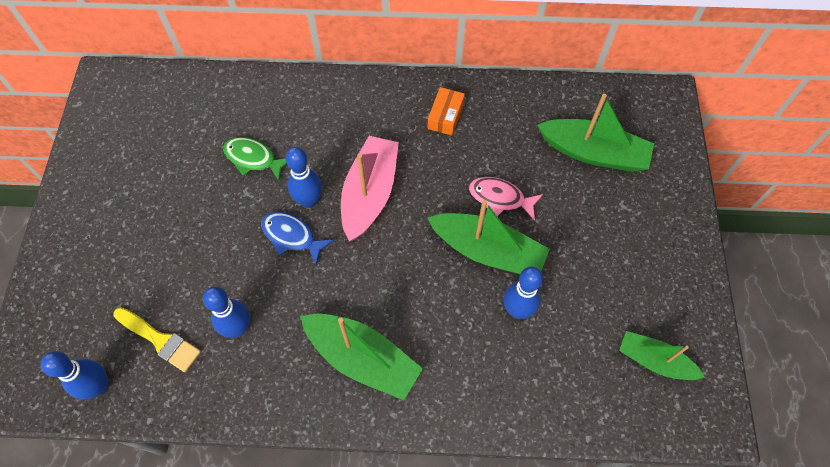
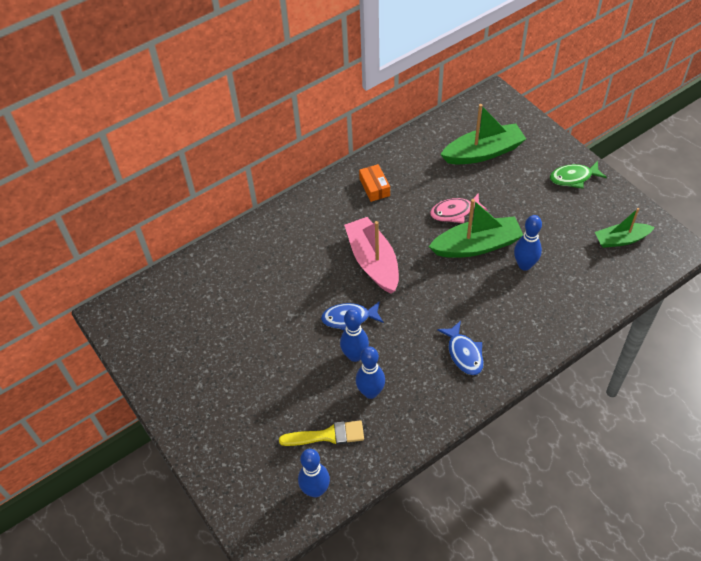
camera: 35 degrees left, 10 degrees down
green fish [223,137,287,181] -> green fish moved to [550,161,607,189]
blue bowling pin [285,147,322,208] -> blue bowling pin moved to [340,309,369,362]
green boat [300,314,423,400] -> blue fish [437,321,484,375]

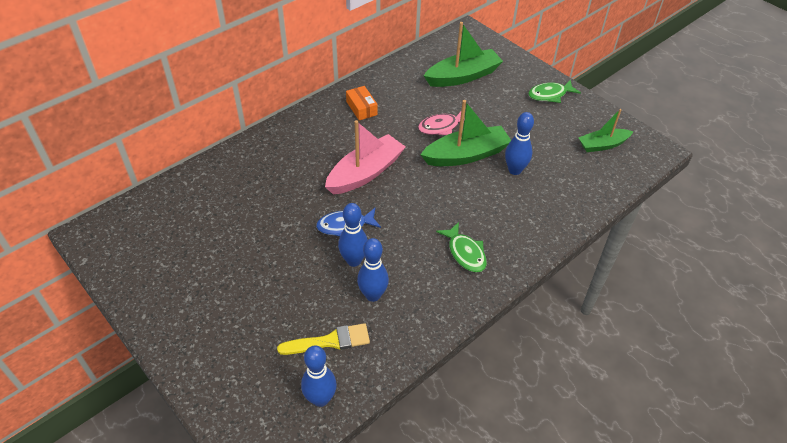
camera: 10 degrees left, 5 degrees down
pink boat [344,217,399,293] -> pink boat turned 75 degrees clockwise [325,120,406,195]
blue fish [437,321,484,375] -> green fish [436,222,487,272]

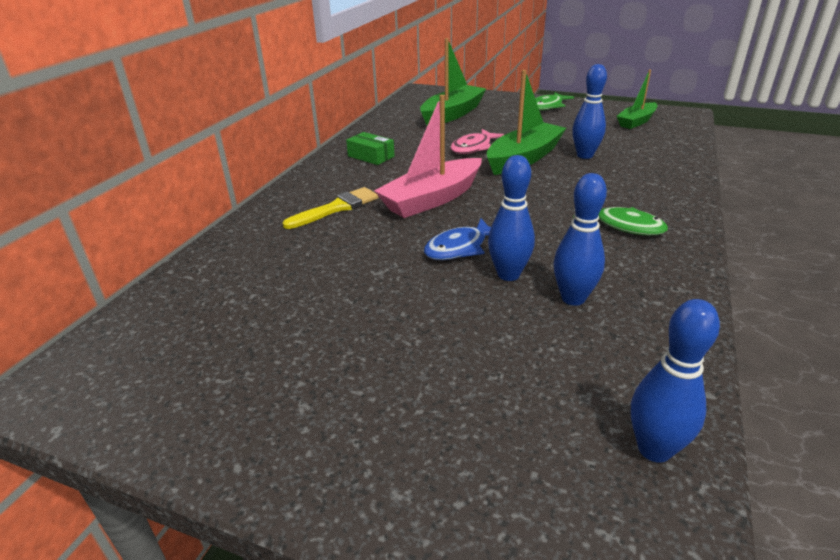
camera: 25 degrees left, 15 degrees down
yellow brush [277,323,370,355] -> yellow brush moved to [283,187,379,229]
pink boat [325,120,406,195] -> pink boat turned 150 degrees counterclockwise [374,95,482,218]
orange box [346,86,378,121] -> green box [346,132,395,165]

